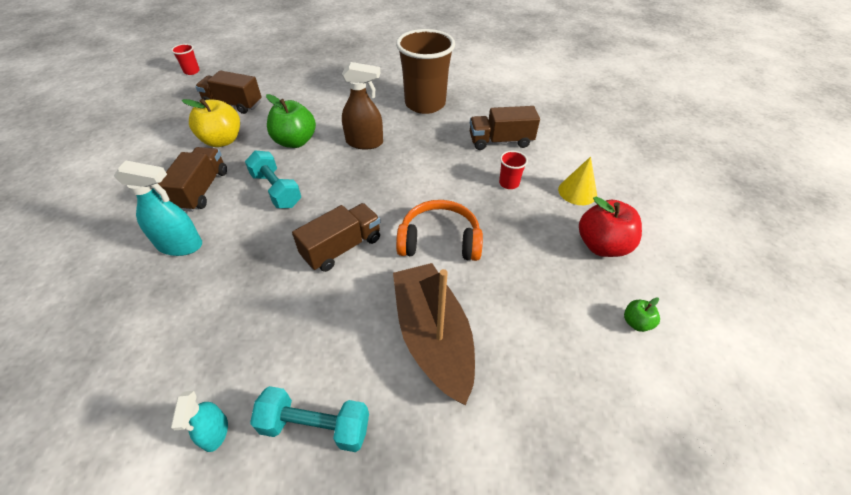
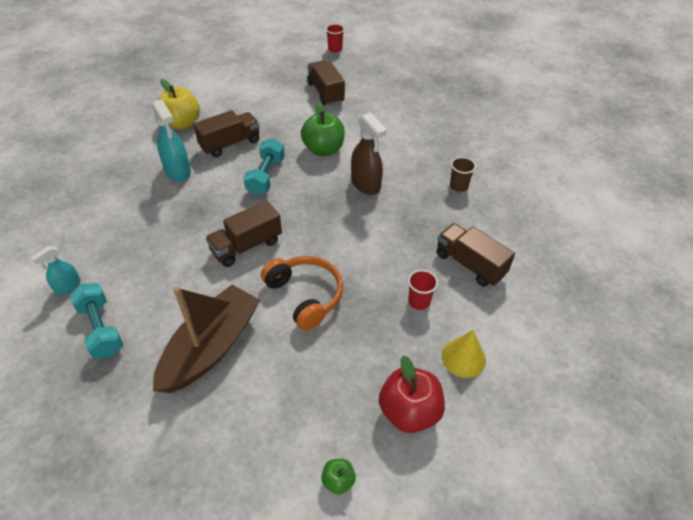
camera: 50 degrees right, 0 degrees up
yellow apple [182,99,240,147] -> yellow apple moved to [158,79,200,130]
brown truck [292,203,380,272] -> brown truck turned 135 degrees clockwise [206,200,282,267]
brown cup [396,29,455,114] -> brown cup [450,157,476,192], size x0.41

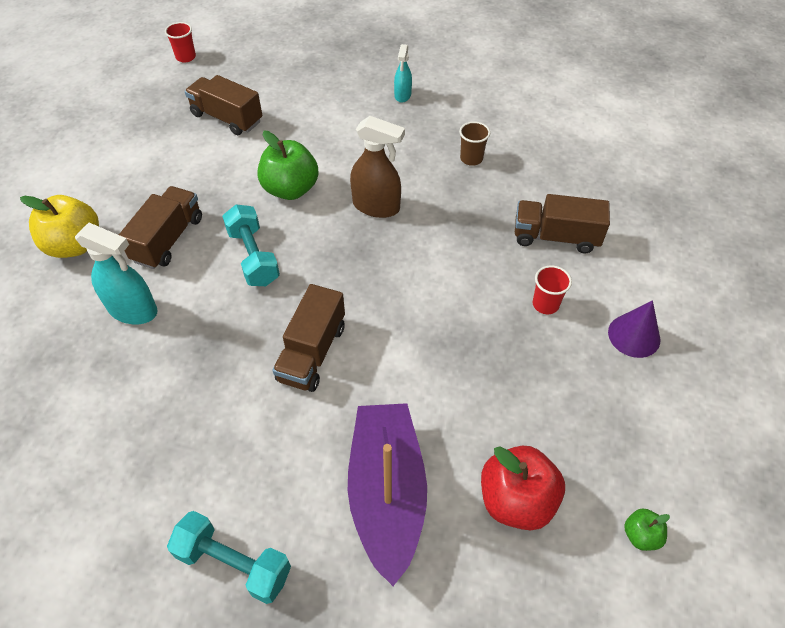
camera: 35 degrees left, 5 degrees up
turquoise spray bottle [30,246,81,294] -> turquoise spray bottle moved to [394,44,412,103]
brown boat [153,285,260,393] -> purple boat [348,403,427,586]
orange headphones [261,256,343,331] -> none
red apple [379,355,445,433] -> red apple moved to [481,446,565,530]
yellow cone [442,330,486,378] -> purple cone [608,300,661,358]

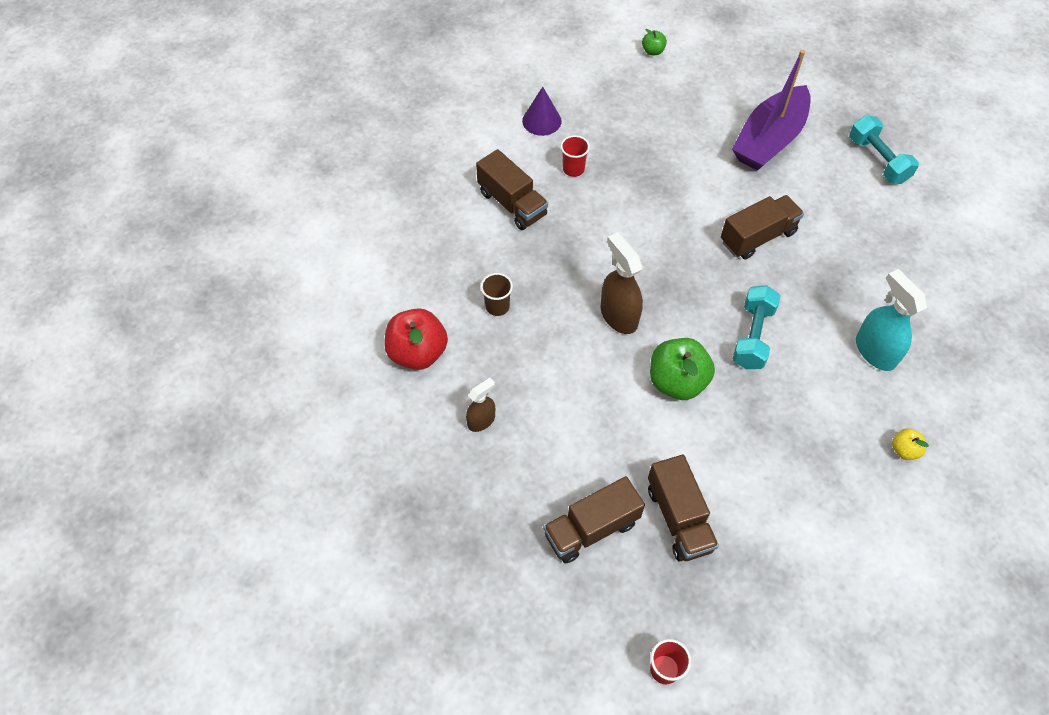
camera: 140 degrees left, 5 degrees up
yellow apple [20,195,99,258] -> yellow apple [892,428,929,460], size x0.49
brown truck [119,186,202,269] -> brown truck moved to [543,476,645,563]
turquoise spray bottle [394,44,412,103] -> brown spray bottle [466,378,495,432]
red apple [481,446,565,530] -> red apple moved to [384,308,448,370]

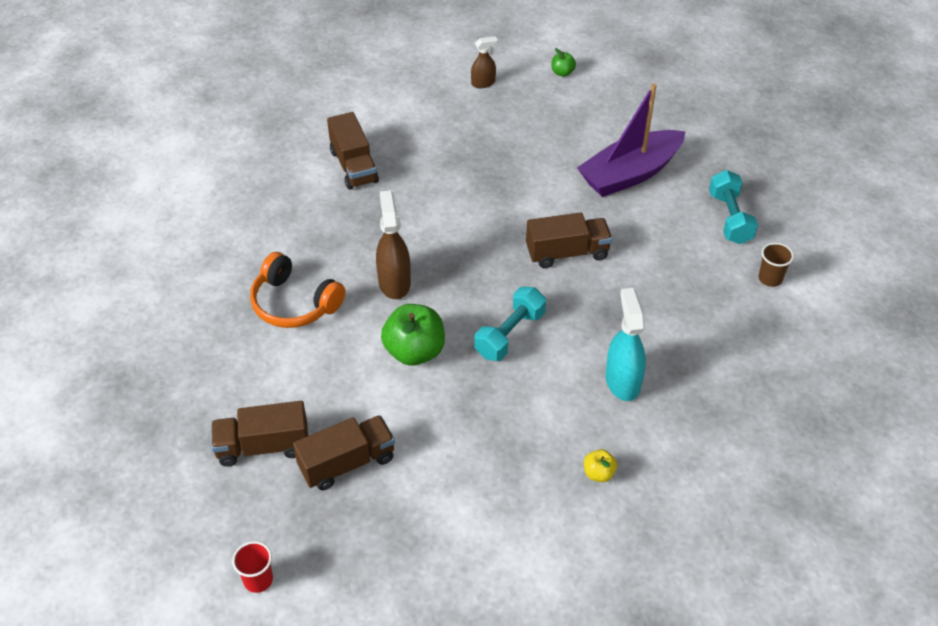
camera: 20 degrees right, 10 degrees down
red apple [384,308,448,370] -> none
brown spray bottle [466,378,495,432] -> brown spray bottle moved to [471,36,498,88]
brown cup [480,273,513,316] -> brown cup moved to [759,243,794,287]
purple cone [522,87,562,136] -> none
red cup [560,135,590,177] -> none
brown truck [648,454,719,561] -> brown truck turned 120 degrees counterclockwise [293,415,395,490]
none -> orange headphones [250,252,345,328]

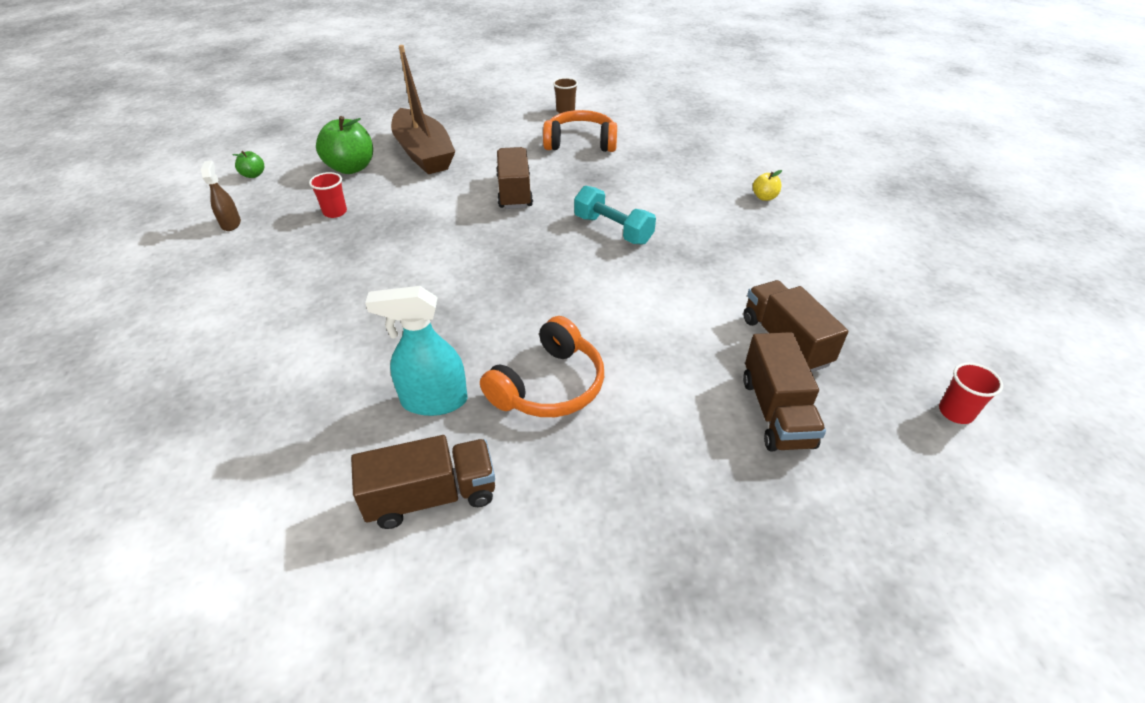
camera: 85 degrees left, 5 degrees down
brown truck [327,112,379,190] -> brown truck moved to [351,435,495,529]
brown spray bottle [376,190,411,299] -> none
green apple [381,304,445,366] -> green apple moved to [316,116,373,174]
purple boat [577,84,686,197] -> brown boat [391,45,456,174]
turquoise spray bottle [606,288,646,401] -> turquoise spray bottle moved to [365,286,468,416]
turquoise dumbbell [709,170,758,244] -> none
none -> red cup [309,172,347,218]
none -> orange headphones [543,110,617,152]

